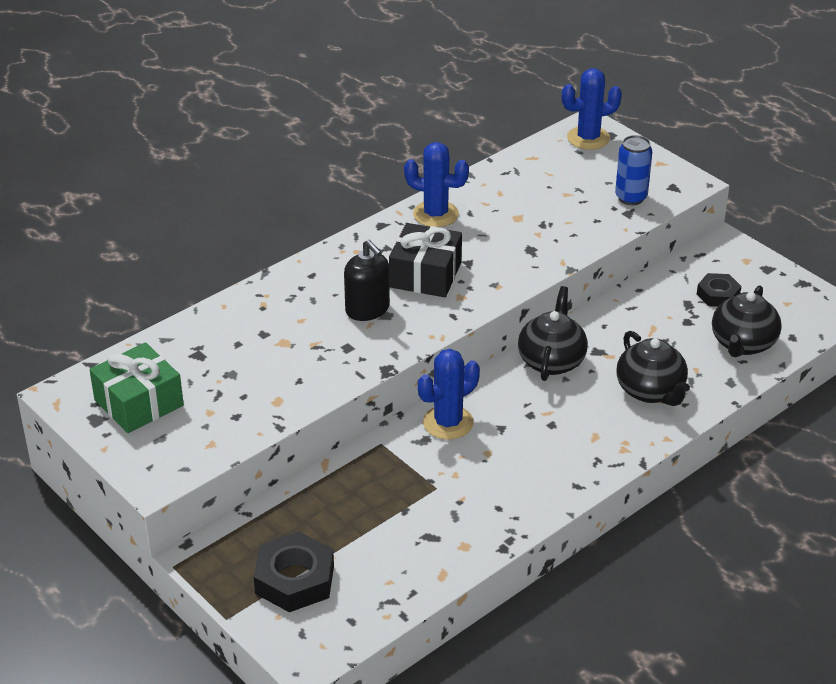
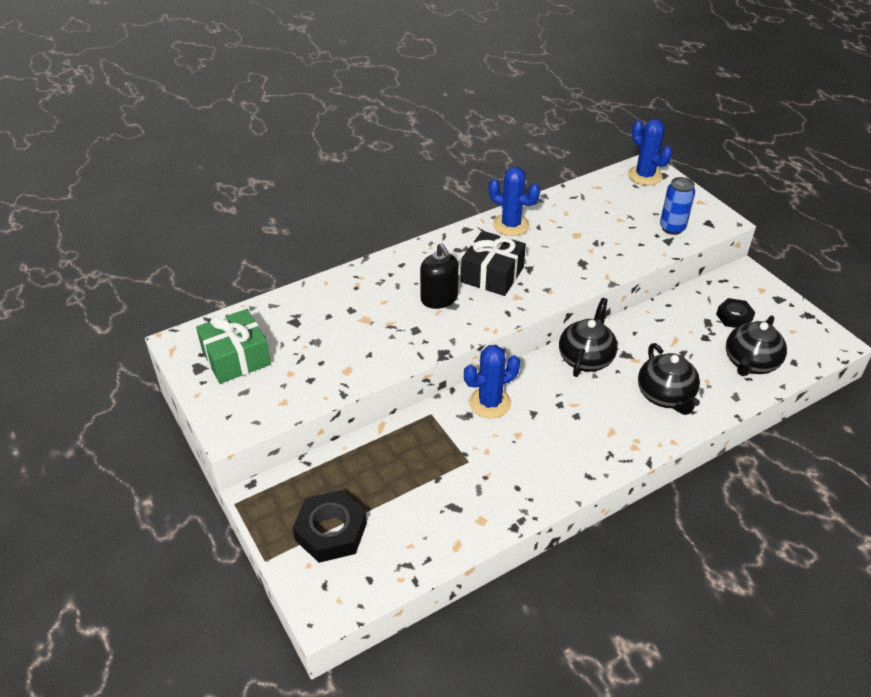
camera: 10 degrees right, 5 degrees up
blue cactus [562,68,622,150] -> blue cactus turned 60 degrees clockwise [628,119,672,185]

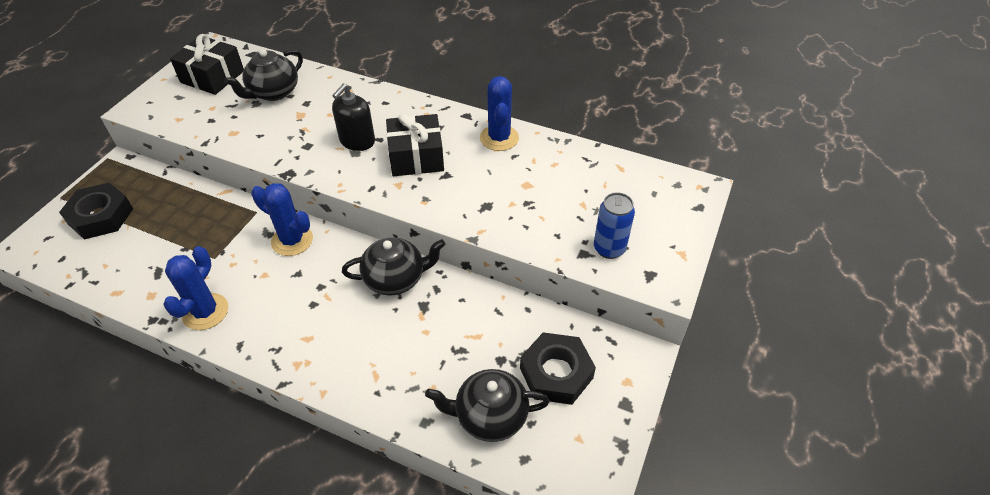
camera: 55 degrees right, 5 degrees up
green gift [196,309,271,384] -> black gift [170,34,244,95]
blue cactus [628,119,672,185] -> blue cactus moved to [163,246,228,330]
black teapot [638,343,700,415] -> black teapot moved to [224,49,303,101]
black nut [716,298,755,328] -> black nut [520,332,596,405], size x1.64

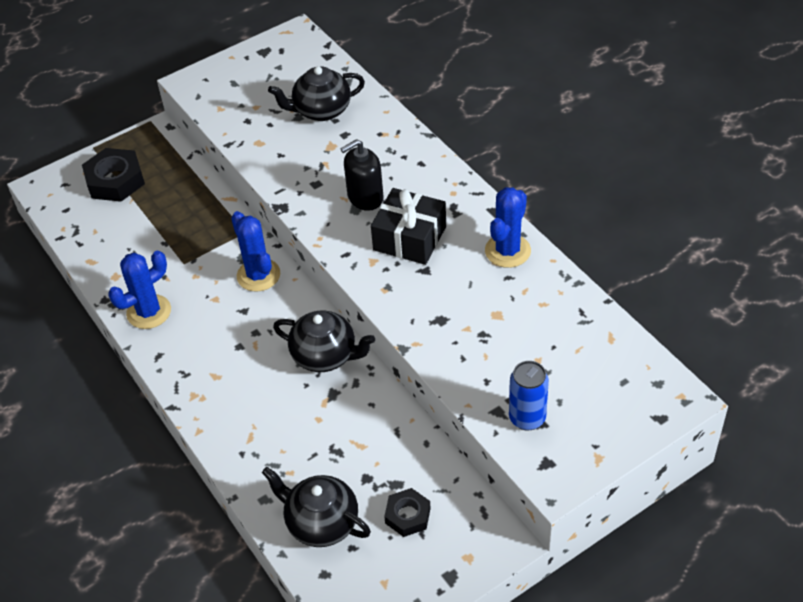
camera: 35 degrees right, 0 degrees up
black gift [170,34,244,95] -> none
black nut [520,332,596,405] -> black nut [384,488,431,537], size x0.61

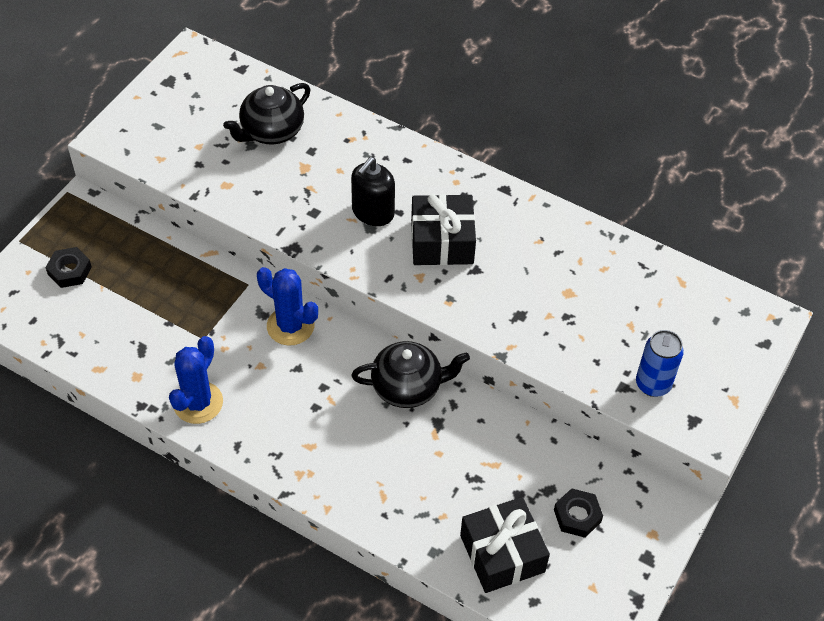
camera: 30 degrees left, 5 degrees up
black nut [82,148,145,202] -> black nut [45,247,92,288], size x0.61
black teapot [262,467,371,547] -> black gift [460,497,550,593]
blue cactus [485,187,531,268] -> none

